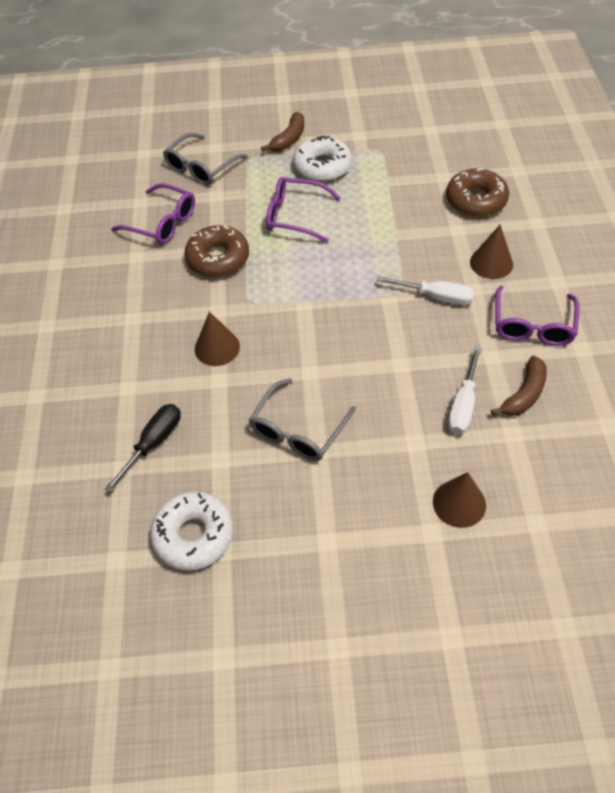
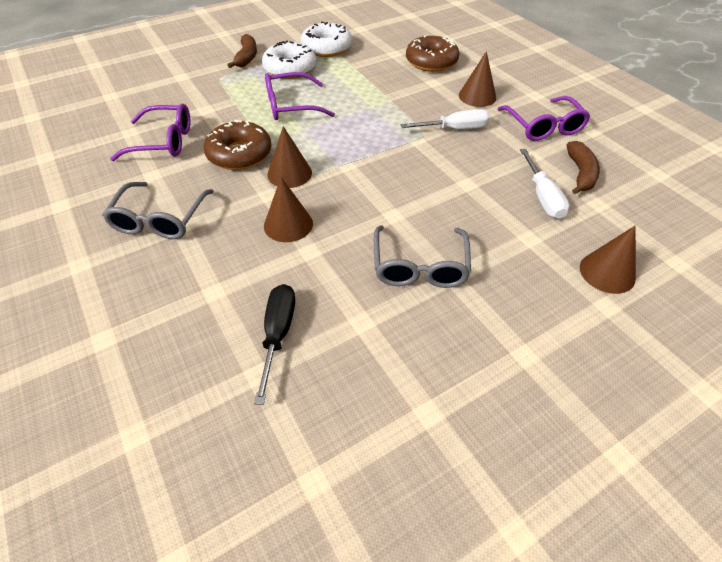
camera: 30 degrees left, 5 degrees down
white donut [150,491,233,571] -> white donut moved to [301,21,352,57]
grey glasses [163,133,248,185] -> grey glasses moved to [102,182,214,239]
none -> brown cone [267,126,312,188]

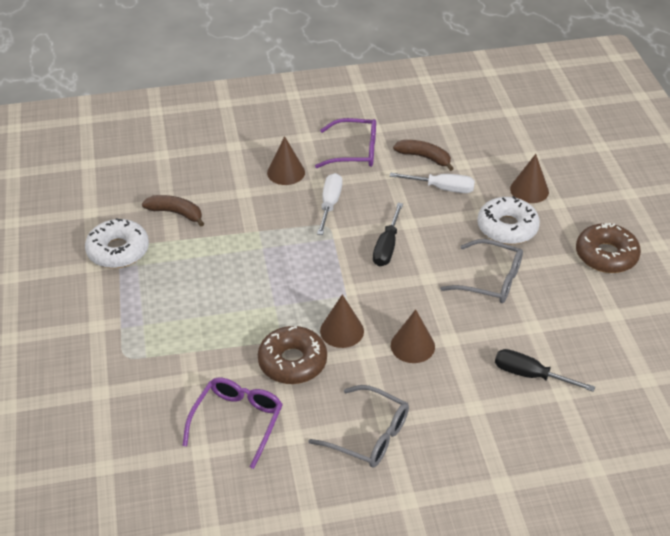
camera: 70 degrees left, 5 degrees down
brown banana [227,34,257,68] -> brown banana moved to [142,195,204,226]
white donut [262,40,317,79] -> white donut moved to [477,196,540,244]
purple glasses [265,72,335,120] -> none
brown donut [406,34,459,72] -> brown donut moved to [576,223,641,273]
none -> black screwdriver [373,203,403,267]

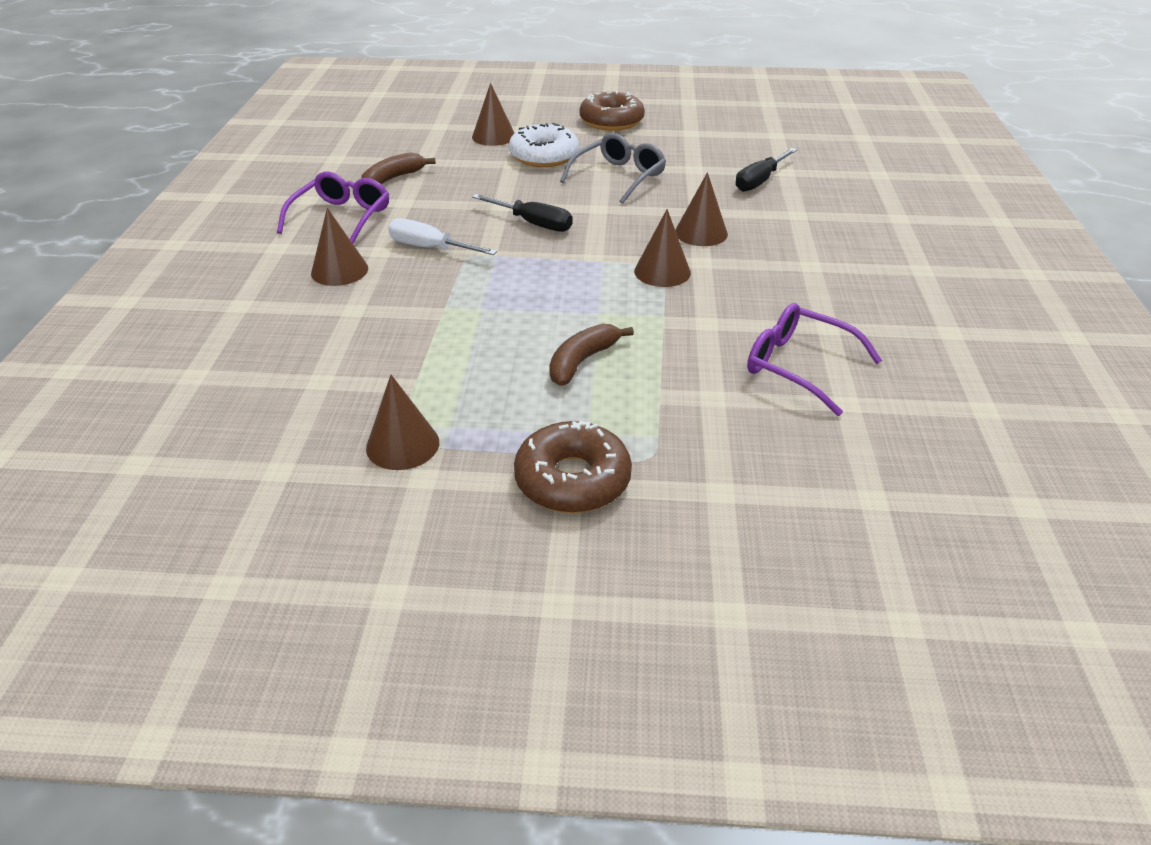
camera: 75 degrees left, 5 degrees down
white donut [85,218,149,268] -> brown cone [366,375,439,470]
brown banana [142,195,204,226] -> brown banana moved to [549,323,634,386]
brown donut [258,326,327,384] -> brown donut moved to [514,421,632,513]
grey glasses [309,385,409,468] -> none
white screwdriver [390,173,475,193] -> none

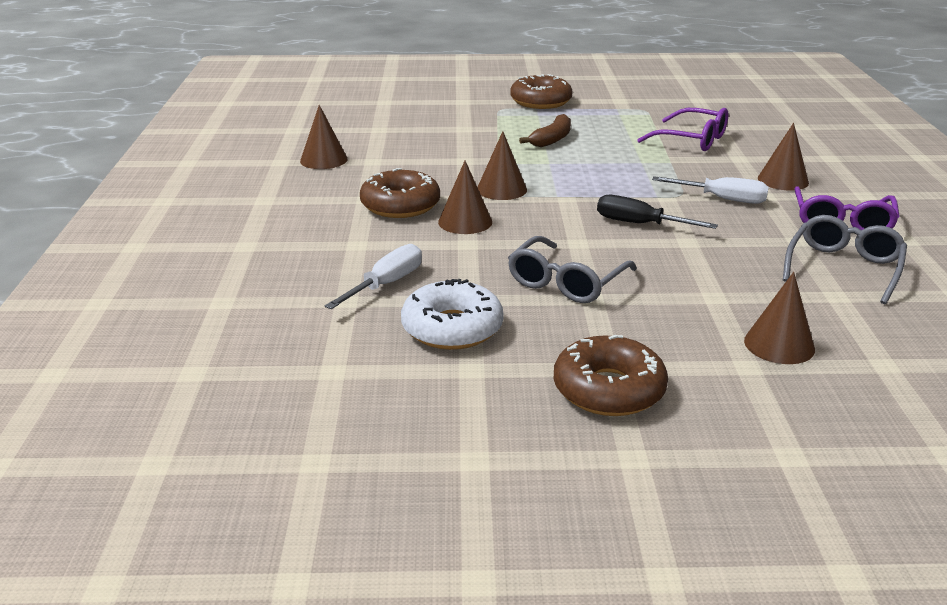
camera: 175 degrees right, 10 degrees down
brown banana [361,152,436,185] -> grey glasses [783,215,907,304]
brown cone [366,375,439,470] -> brown cone moved to [300,105,348,169]
white donut [509,123,579,167] -> white donut moved to [401,279,504,350]
black screwdriver [735,148,797,192] -> white screwdriver [324,244,422,309]
purple glasses [747,303,882,416] -> purple glasses moved to [637,108,728,151]
none -> brown donut [360,168,440,218]

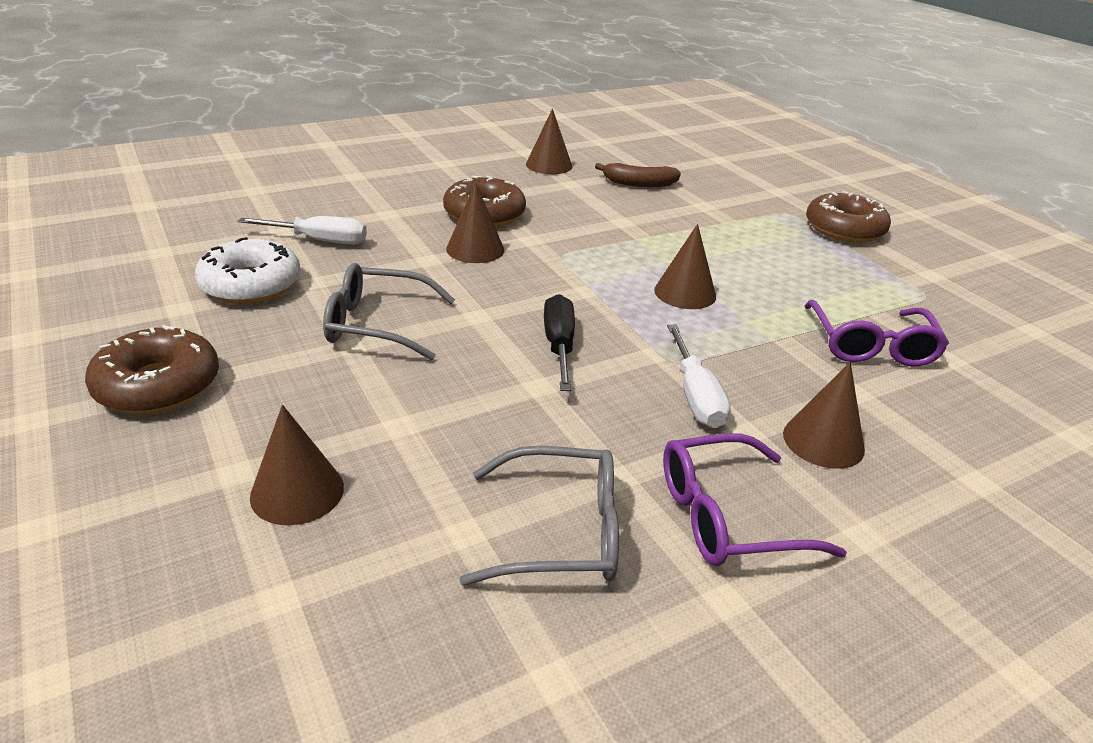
camera: 60 degrees right, 5 degrees up
brown cone [477,131,527,200] -> brown cone moved to [654,224,716,309]
brown banana [519,114,571,147] -> brown banana moved to [595,163,681,187]

